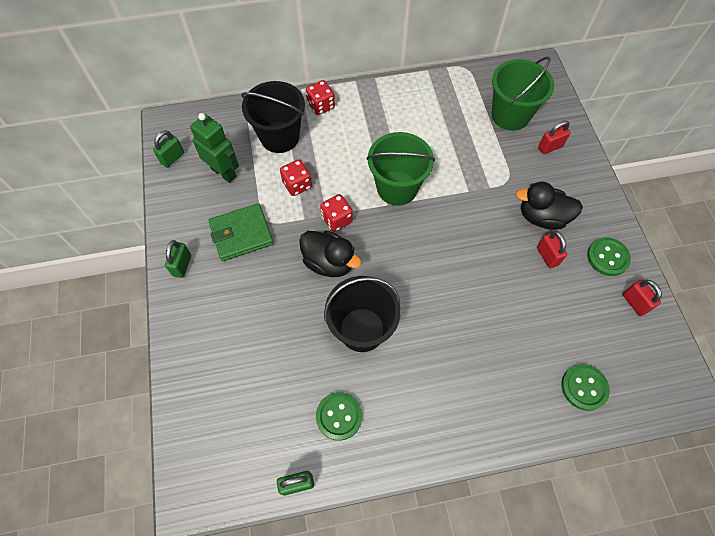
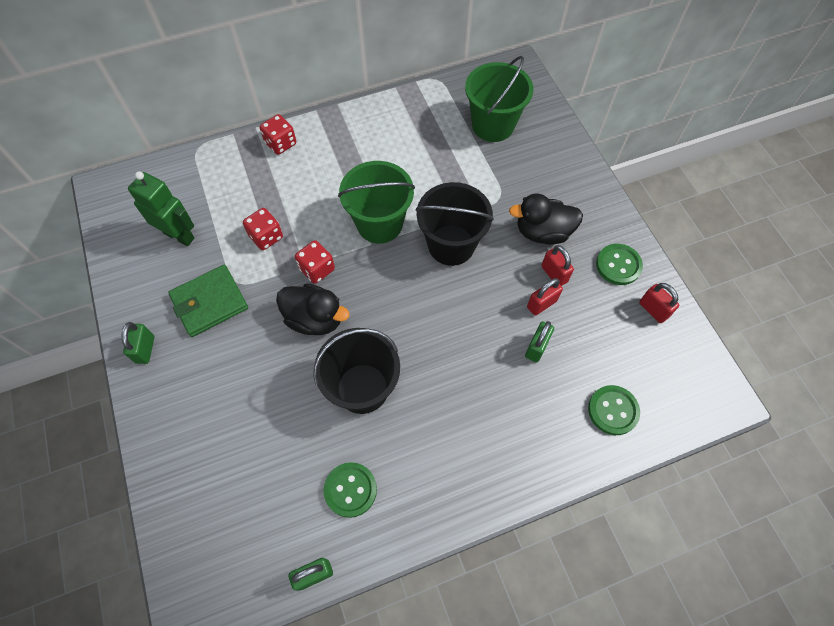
camera: 10 degrees left, 0 degrees up
green padlock [153,130,184,168] -> green padlock moved to [525,321,554,363]
black bucket [241,81,305,153] -> black bucket moved to [415,182,494,266]
red padlock [538,121,571,154] -> red padlock moved to [527,278,563,316]

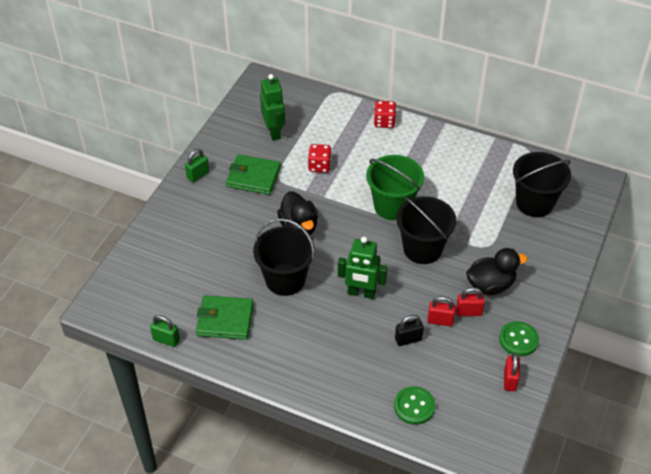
camera: 45 degrees right, 15 degrees down
red dice [295,240,335,284] -> none
green button [324,462,377,518] -> green wallet [196,295,254,340]
green bucket [465,56,533,142] -> black bucket [513,152,571,217]
black duck [509,193,583,245] -> black duck turned 120 degrees clockwise [466,248,528,295]
green padlock [525,321,554,363] -> black padlock [395,315,424,346]
red padlock [541,245,574,286] -> red padlock turned 75 degrees clockwise [456,287,485,316]
none -> green robot [338,237,387,299]

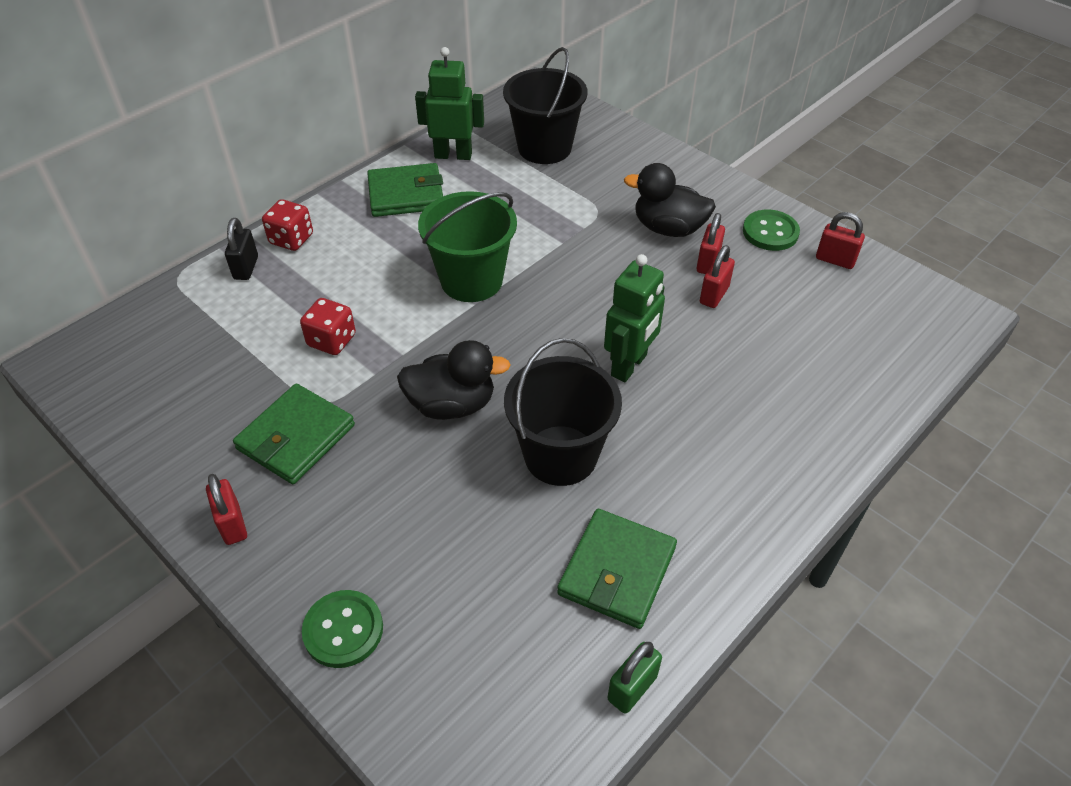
camera: 70 degrees left, 0 degrees up
green padlock [185,149,209,183] -> red padlock [206,474,247,545]
green robot [260,74,285,140] -> green robot moved to [415,47,484,160]
green button [394,386,435,425] -> green button moved to [302,590,383,668]
black padlock [395,315,424,346] -> black padlock moved to [225,218,258,280]
black bucket [396,196,456,264] -> none
black duck [466,248,528,295] -> black duck turned 75 degrees counterclockwise [624,163,716,237]
none -> green wallet [367,163,443,217]

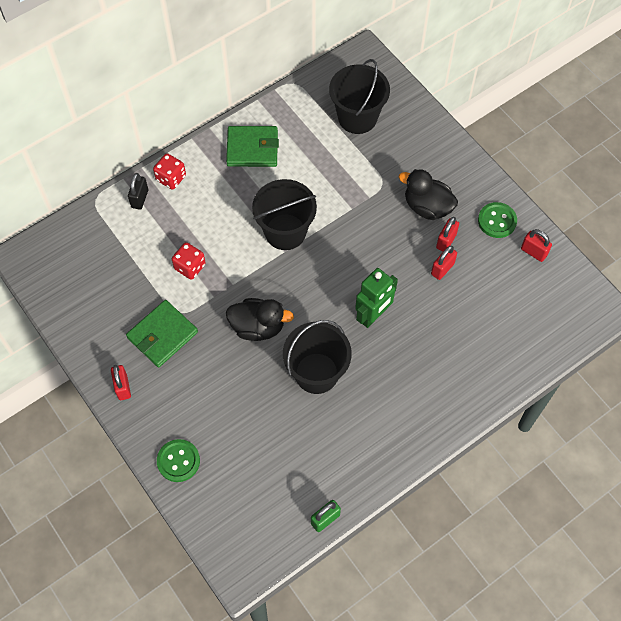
camera: 10 degrees right, 15 degrees up
green robot [415,47,484,160] -> none
green bucket [418,191,517,302] -> black bucket [252,179,317,250]
green wallet [557,509,677,629] -> none

